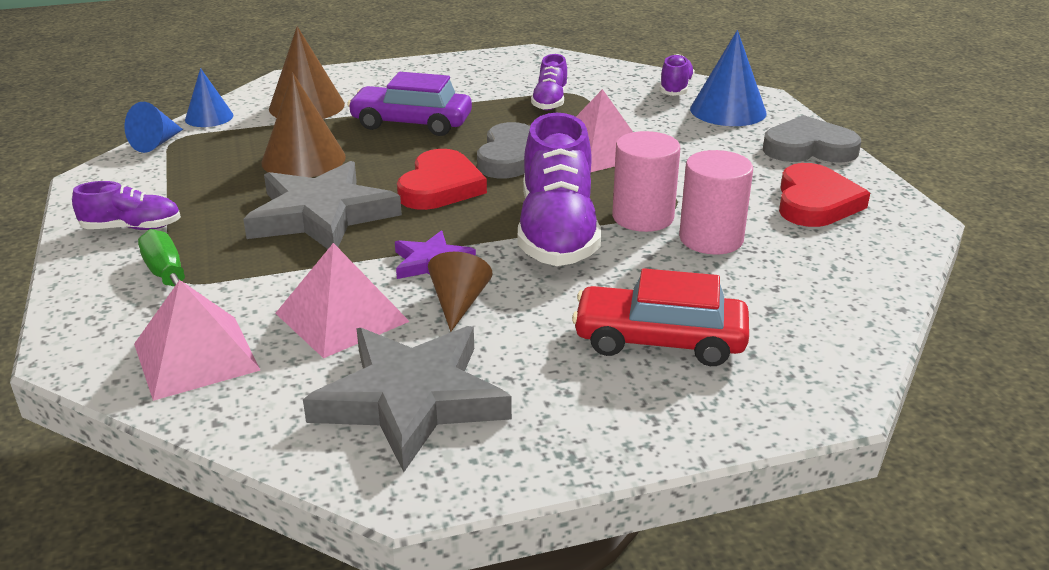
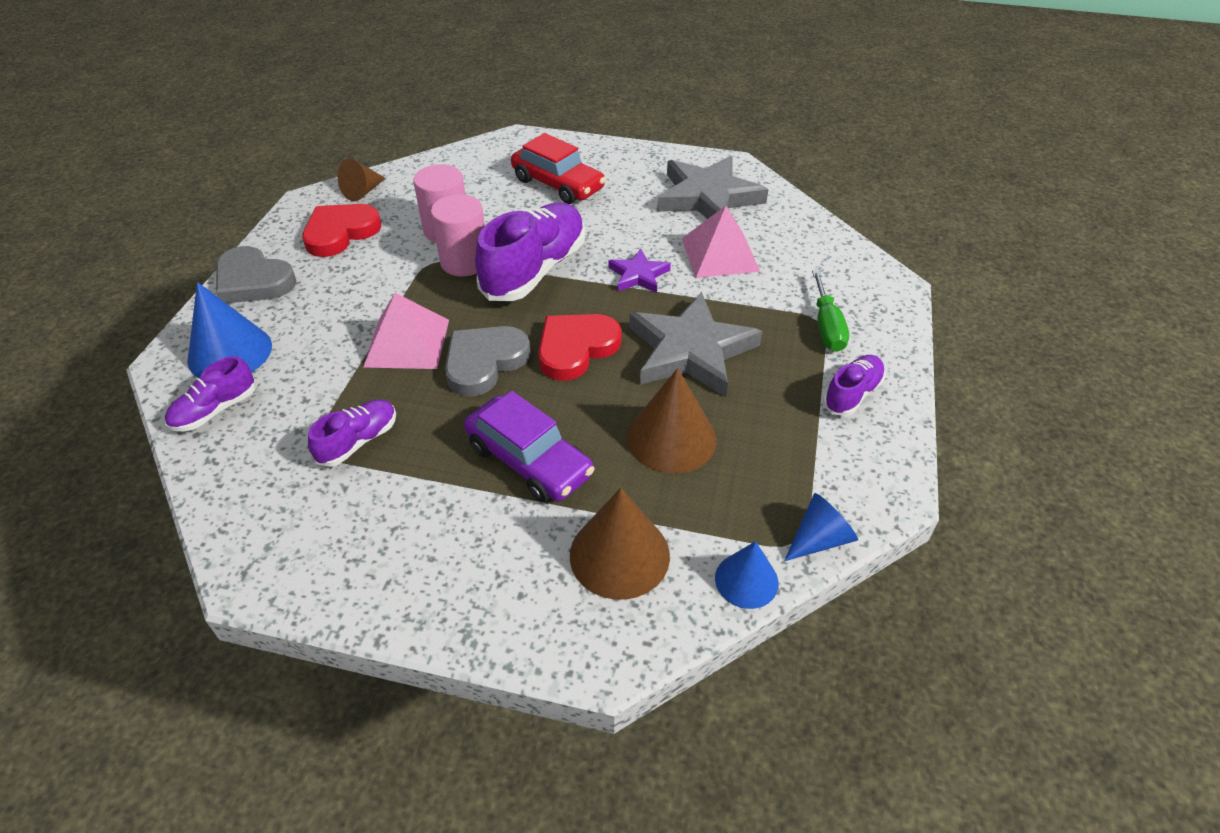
camera: 150 degrees left, 15 degrees up
purple shoe [72,181,181,230] -> purple shoe turned 105 degrees clockwise [823,355,885,416]
pink pyramid [134,280,260,401] -> none
brown cone [428,252,492,332] -> brown cone moved to [337,158,386,201]

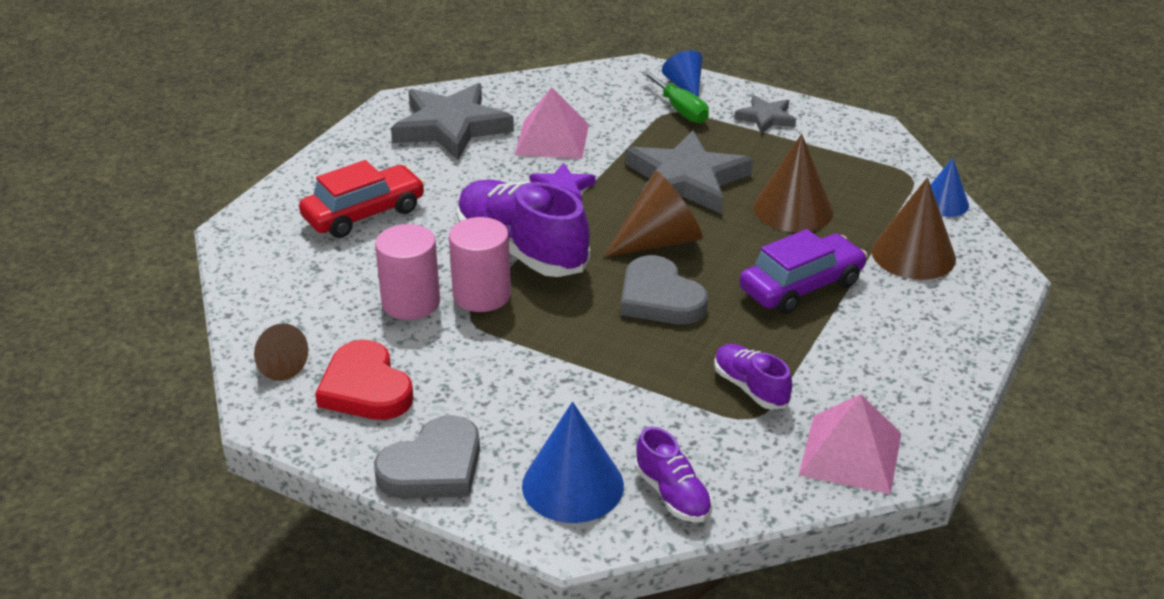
camera: 75 degrees left, 10 degrees down
pink pyramid [363,293,449,369] -> pink pyramid moved to [799,394,901,494]
red heart [538,314,622,381] -> brown cone [604,171,703,258]
blue cone [784,493,858,561] -> blue cone moved to [662,50,702,97]
green screwdriver [812,270,849,352] -> green screwdriver turned 45 degrees clockwise [642,70,709,123]
purple shoe [823,355,885,416] -> grey star [734,95,796,134]

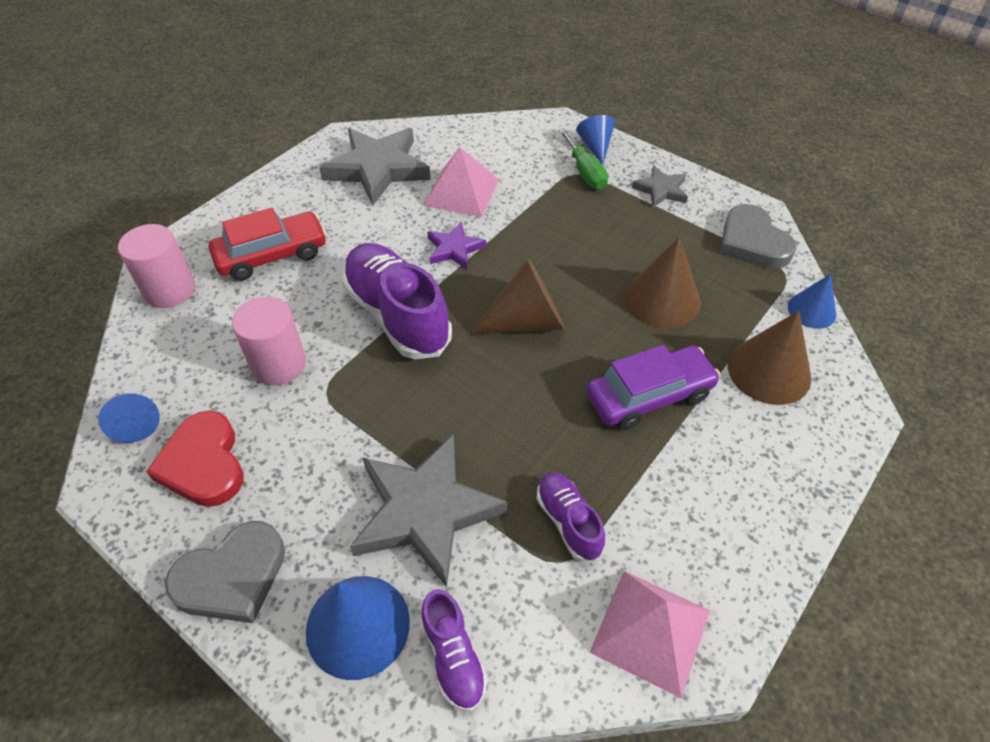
camera: 10 degrees right, 15 degrees up
brown cone [254,324,308,381] -> blue cone [98,394,160,443]
pink cylinder [449,217,511,312] -> pink cylinder moved to [118,224,195,308]
grey heart [621,255,708,324] -> grey heart moved to [720,204,797,268]
grey star [626,130,753,214] -> grey star moved to [350,435,507,587]

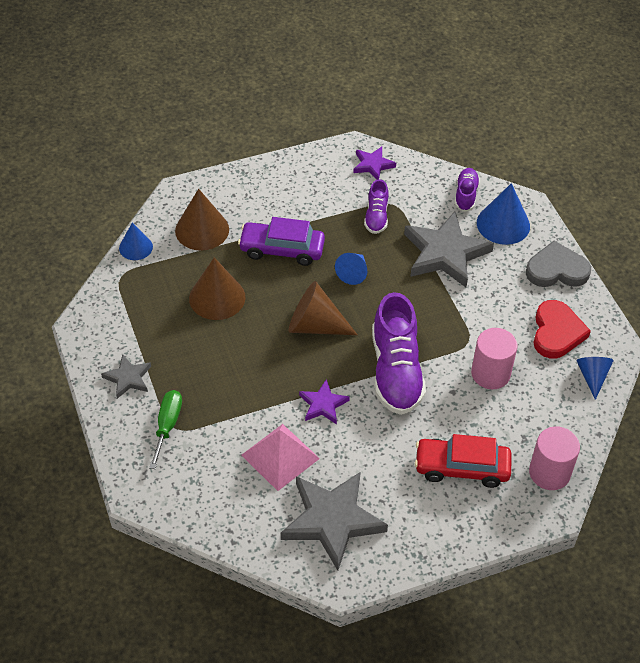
camera: 150 degrees left, 0 degrees up
blue cone [576,115,615,165] -> blue cone moved to [335,253,367,285]
pink pyramid [590,571,710,698] -> purple star [353,147,396,180]
grey heart [720,204,797,268] -> none

